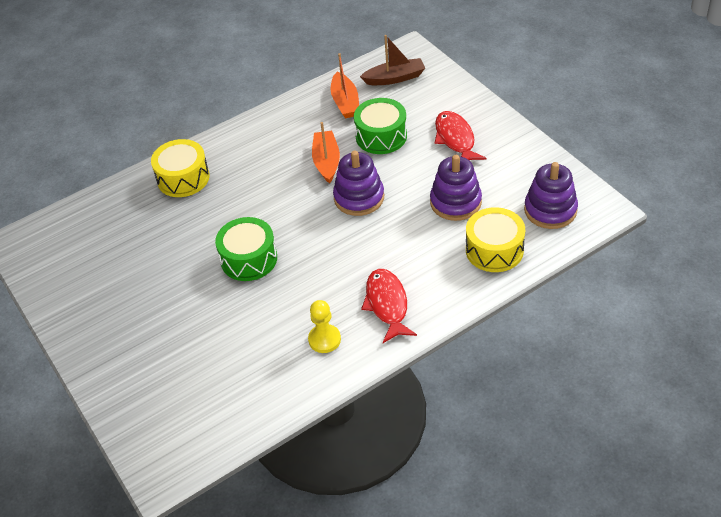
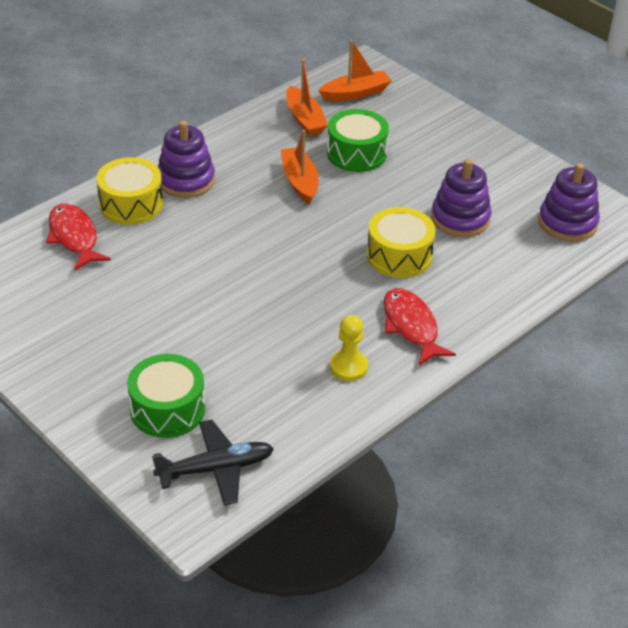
camera: 15 degrees left, 5 degrees down
green drum [215,217,277,281] -> green drum moved to [127,354,205,438]
purple stacking toy [333,151,384,216] -> purple stacking toy moved to [158,121,215,198]
brown boat [360,35,425,85] -> orange boat [318,40,392,101]
red fish [435,111,487,160] -> red fish moved to [46,203,111,271]
yellow drum [466,207,525,272] -> yellow drum moved to [367,207,436,278]
none -> black plane [152,420,274,505]

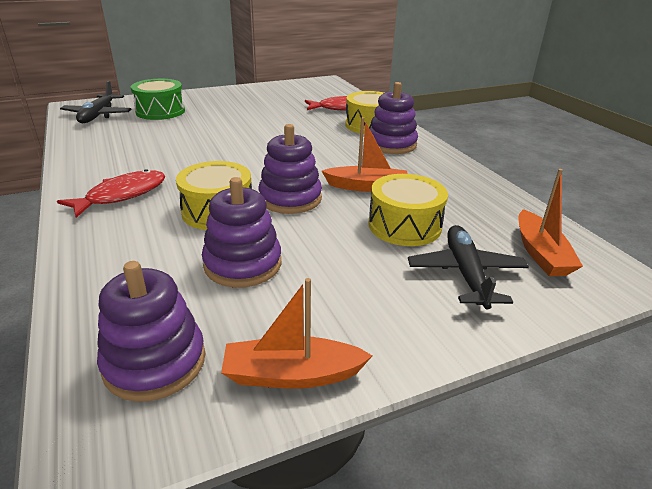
camera: 110 degrees right, 10 degrees down
orange boat [286,59,328,136] -> orange boat moved to [221,278,373,389]
green drum [327,109,389,172] -> yellow drum [368,174,448,246]
yellow pawn [330,315,368,381] -> none
red fish [384,288,456,366] -> red fish turned 45 degrees counterclockwise [57,169,165,218]
none -> purple stacking toy [259,124,322,214]
none -> black plane [408,225,529,310]

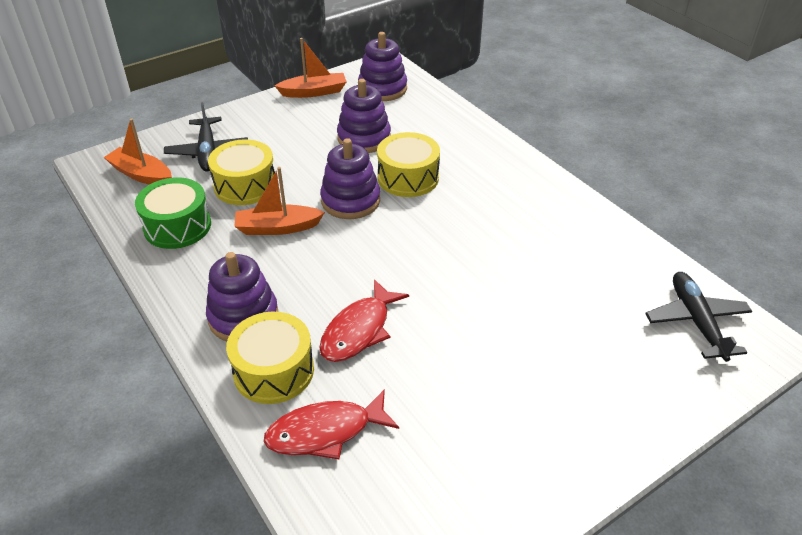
camera: 170 degrees right, 10 degrees up
red fish [57,169,165,218] -> red fish moved to [319,279,409,362]
green drum [131,79,185,120] -> green drum moved to [135,177,211,249]
orange boat [519,169,583,276] -> orange boat turned 45 degrees counterclockwise [104,119,172,185]

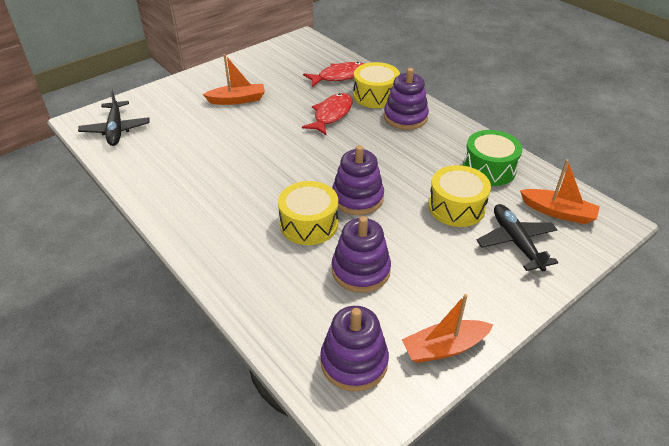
camera: 175 degrees right, 0 degrees up
orange boat [234,167,325,235] -> orange boat moved to [202,54,265,105]

